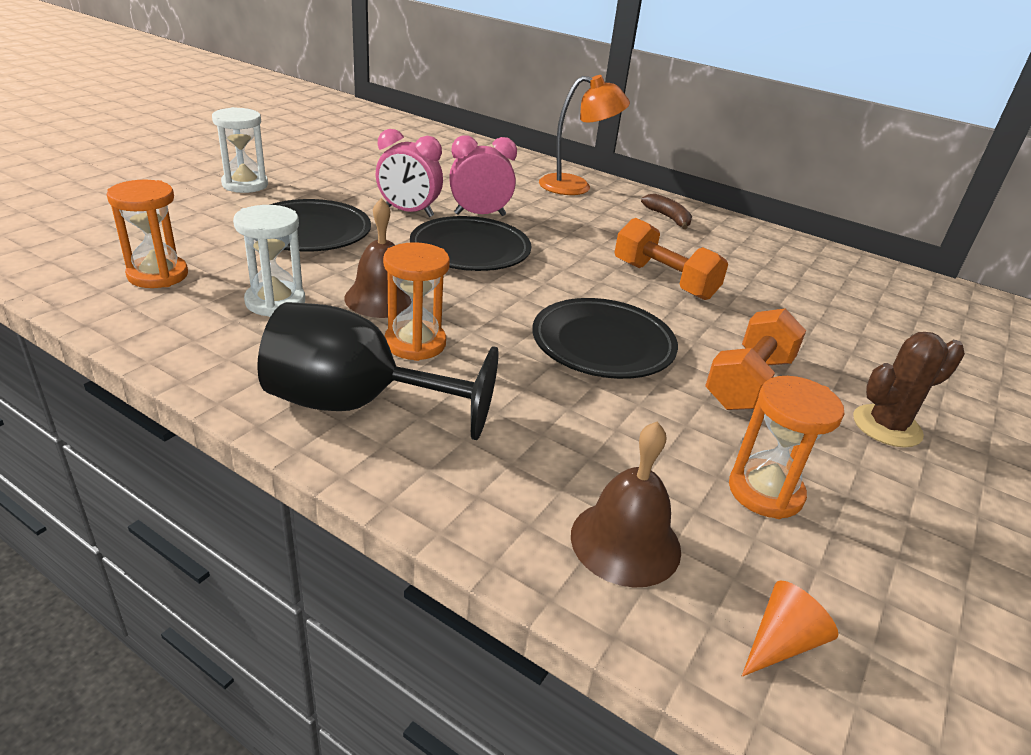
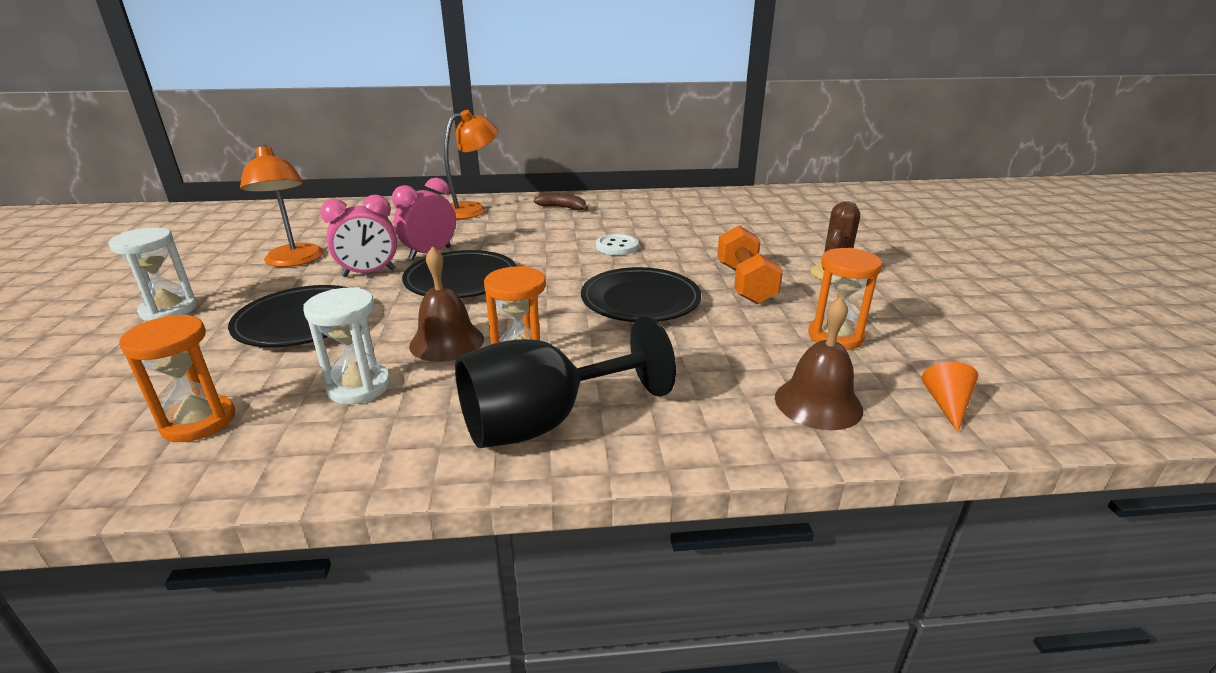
camera: 35 degrees left, 5 degrees down
orange dumbbell [614,218,728,300] -> white button [596,234,639,255]
none -> orange lamp [240,144,324,267]

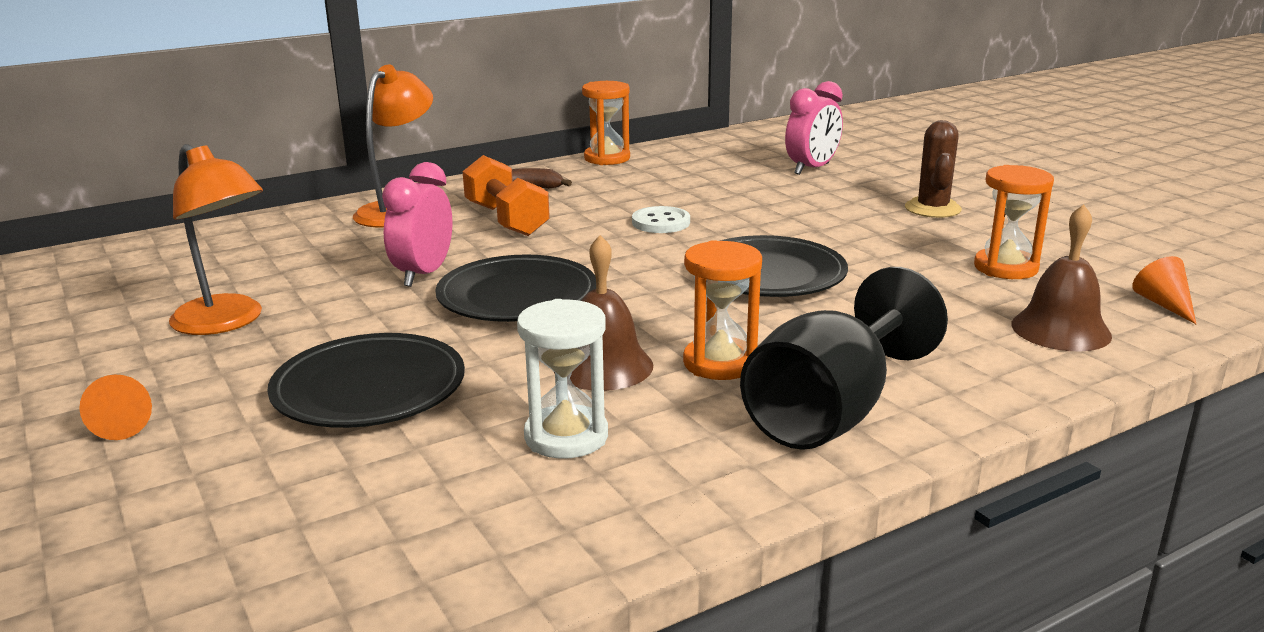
camera: 25 degrees left, 5 degrees down
white hourglass [108,227,197,321] -> orange cone [79,375,152,440]
orange hourglass [119,315,235,442] -> orange hourglass moved to [582,81,630,165]
pink clock [320,195,397,277] -> pink clock moved to [785,81,843,175]
orange dumbbell [717,226,783,304] -> orange dumbbell moved to [463,155,550,236]

